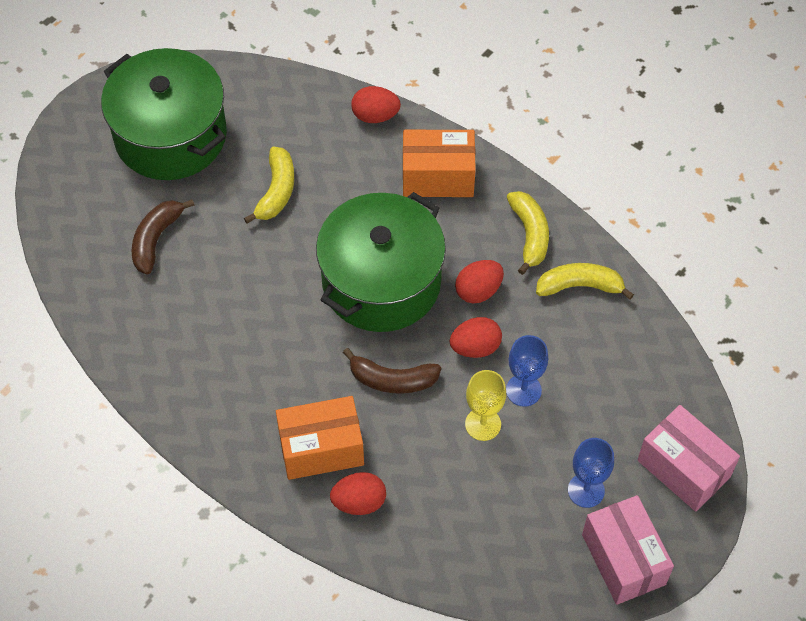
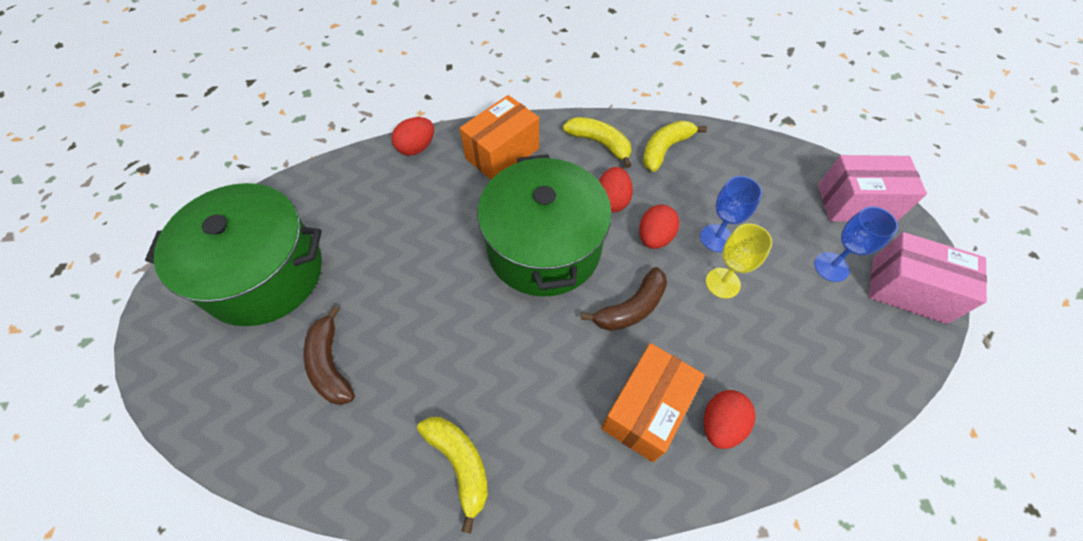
camera: 45 degrees left, 0 degrees up
yellow banana [244,147,294,224] -> yellow banana moved to [417,417,488,534]

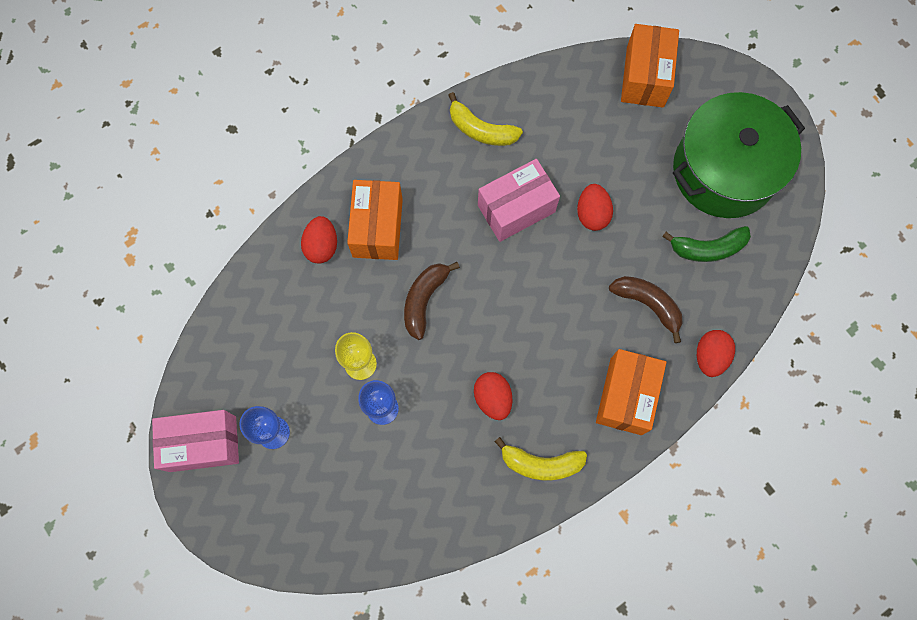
camera: 150 degrees right, 15 degrees up
brown banana [303,306,355,405] -> brown banana moved to [609,276,683,343]
green pot [478,154,612,297] -> none
red egg [639,205,680,249] -> red egg moved to [577,184,613,231]
yellow banana [643,120,707,172] -> none
pink box [818,155,927,222] -> pink box moved to [478,159,560,242]
none -> orange box [621,24,679,108]
none -> green banana [662,226,751,262]

